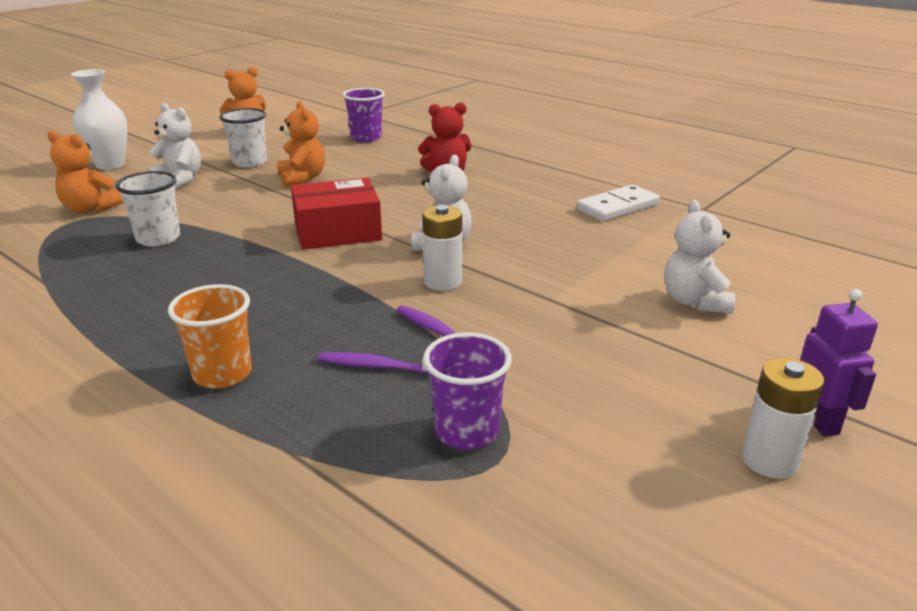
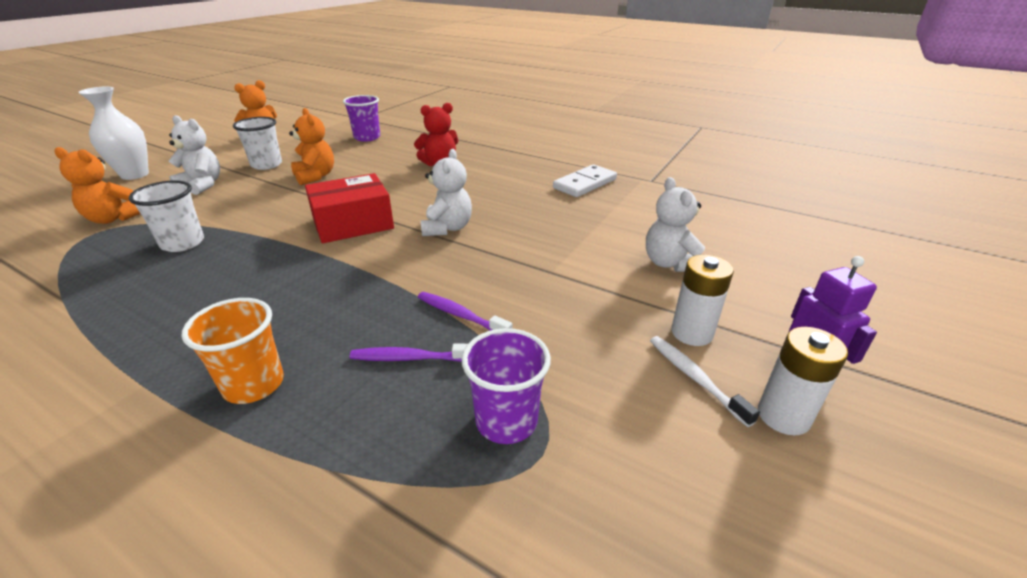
camera: 10 degrees left, 5 degrees up
white battery [422,205,462,291] -> white battery moved to [671,255,734,346]
none -> white toothbrush [650,336,760,427]

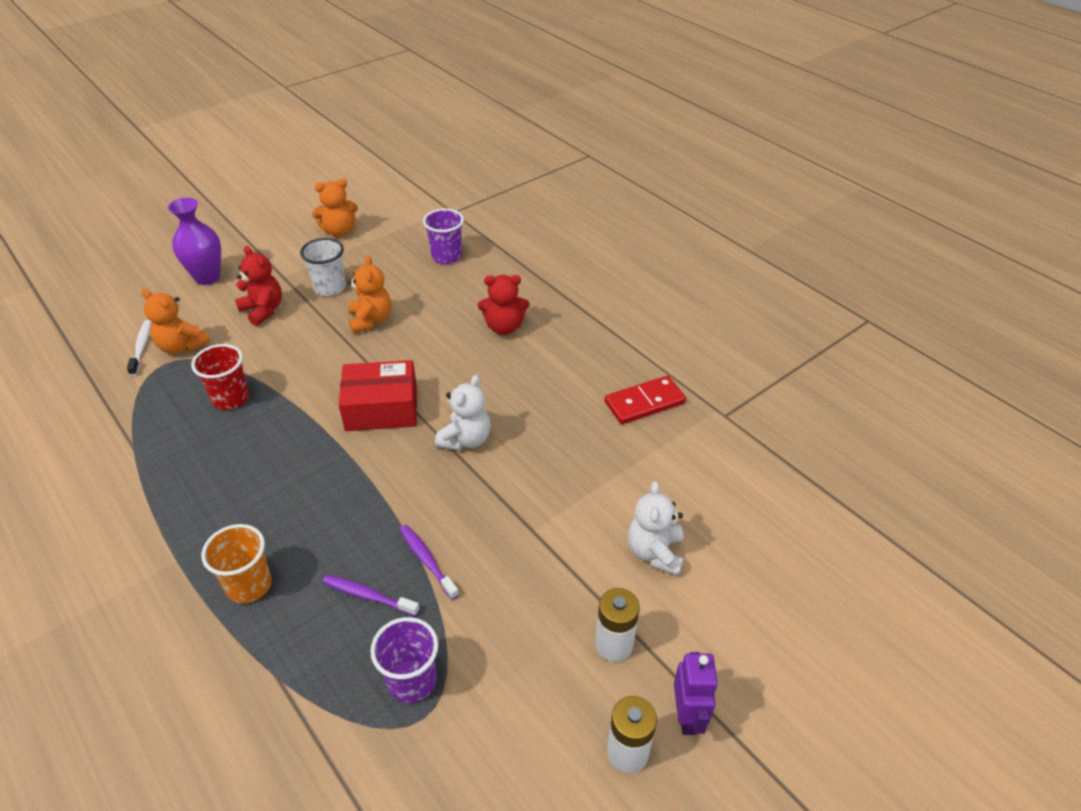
camera: 20 degrees right, 10 degrees up
white vase [78,87,149,180] -> purple vase [168,198,221,285]
white cup [129,180,204,252] -> red cup [191,344,249,410]
white teddy bear [169,115,220,195] -> red teddy bear [235,246,282,326]
white domino [553,165,617,197] -> red domino [604,376,686,424]
white toothbrush [650,336,760,427] -> white toothbrush moved to [127,320,151,376]

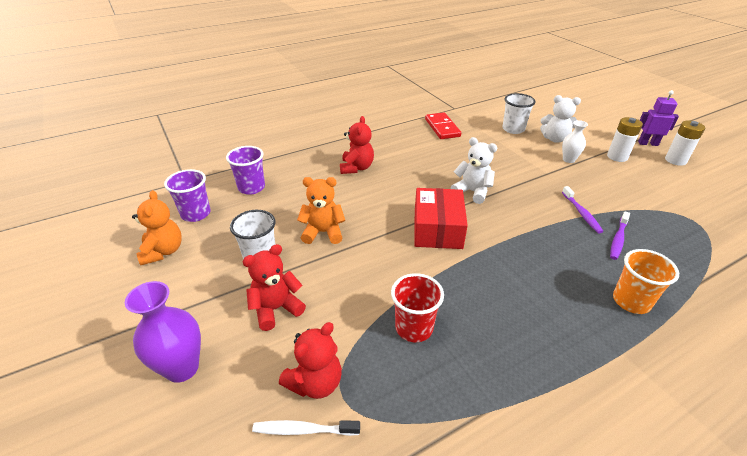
camera: 80 degrees left, 5 degrees down
orange teddy bear [141,289,210,354] -> red teddy bear [279,322,342,399]
purple cup [370,617,438,703] -> purple cup moved to [164,169,211,222]
purple toothbrush [399,525,459,600] -> purple toothbrush turned 75 degrees counterclockwise [562,186,603,233]
none -> white cup [502,93,536,134]
none -> white vase [562,120,588,163]

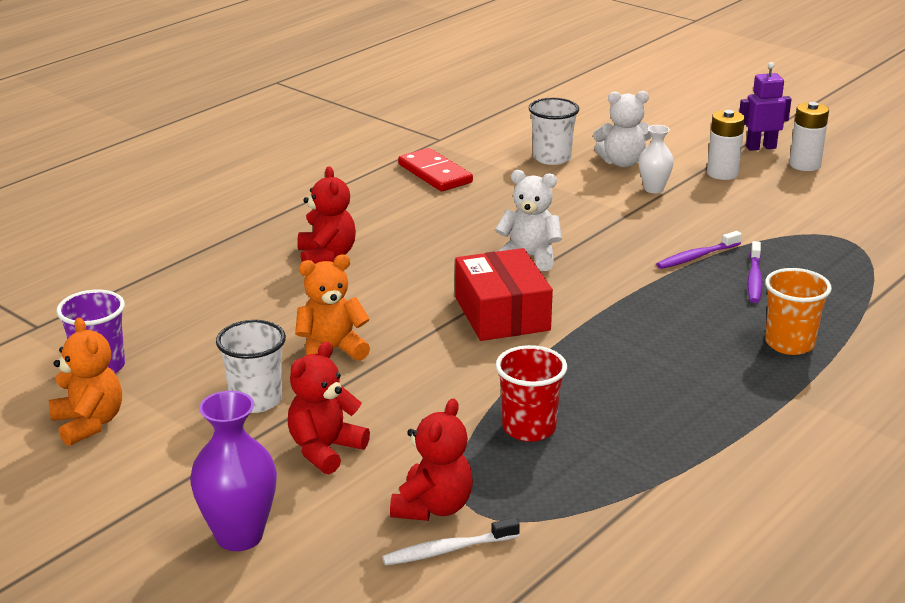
camera: 20 degrees left, 10 degrees down
purple cup [226,146,265,195] -> none
purple toothbrush [562,186,603,233] -> purple toothbrush turned 90 degrees clockwise [656,231,742,269]

